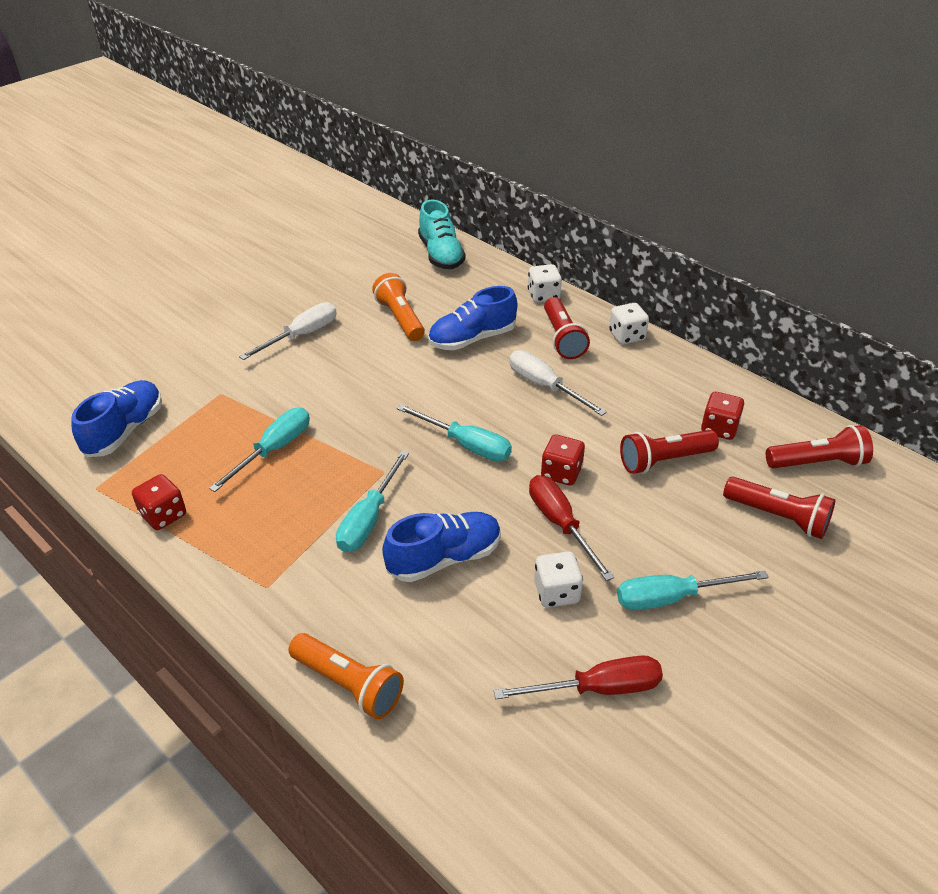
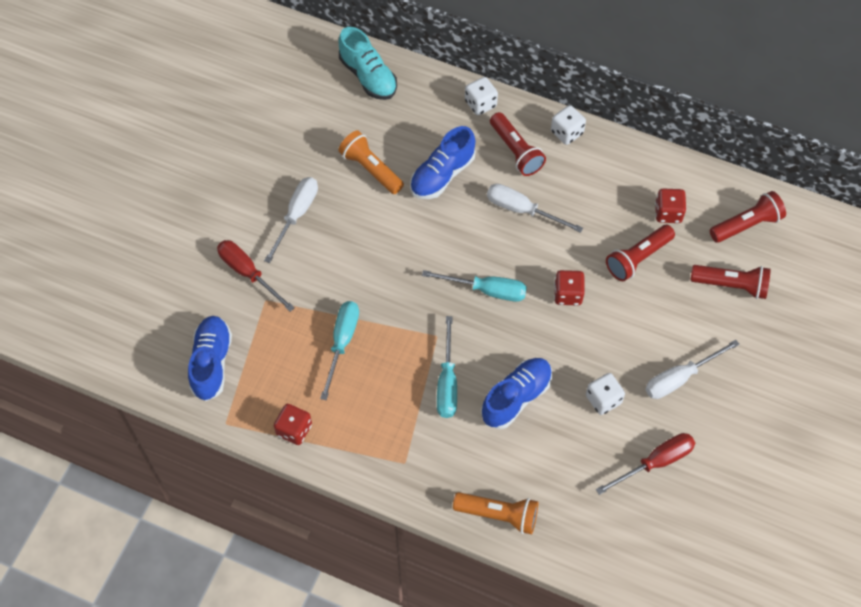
camera: 20 degrees left, 20 degrees up
red screwdriver [529,475,614,581] -> red screwdriver moved to [217,240,295,312]
turquoise screwdriver [617,570,768,610] -> white screwdriver [645,340,740,399]

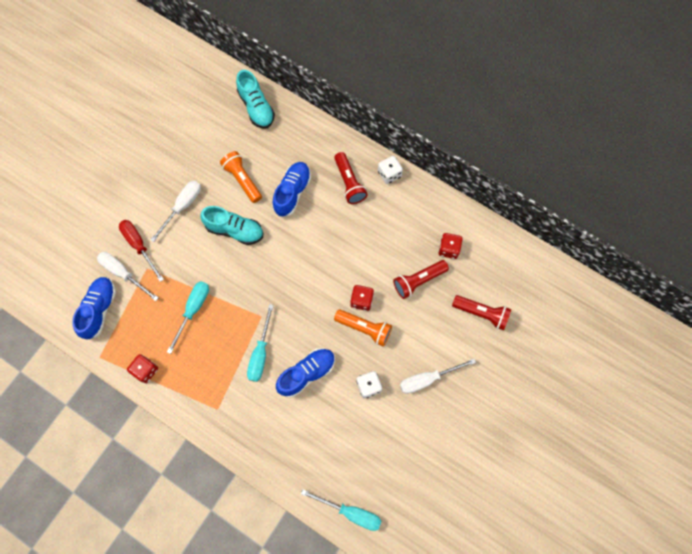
camera: 10 degrees right, 10 degrees up
blue shoe [410,126,475,199] -> blue shoe turned 150 degrees clockwise [272,162,311,217]
turquoise screwdriver [422,270,527,302] -> turquoise screwdriver moved to [301,489,381,531]
orange flashlight [453,492,538,534] -> orange flashlight moved to [334,309,392,347]
white dice [465,77,498,115] -> none
white screwdriver [487,184,583,233] -> white screwdriver moved to [97,252,158,301]
red screwdriver [596,433,695,495] -> none
red flashlight [710,191,786,243] -> none
none -> turquoise shoe [200,206,263,245]

